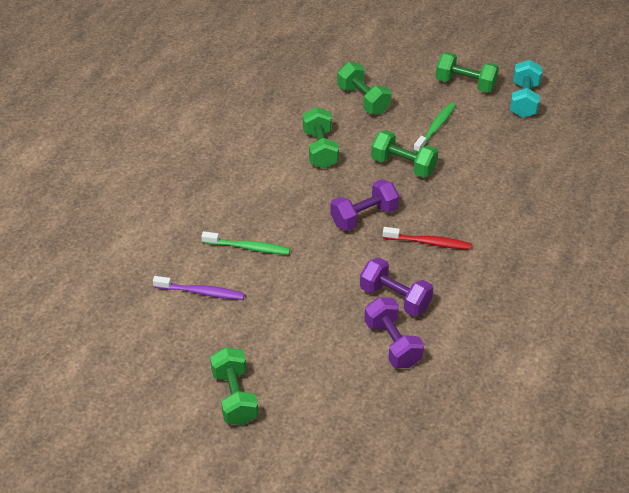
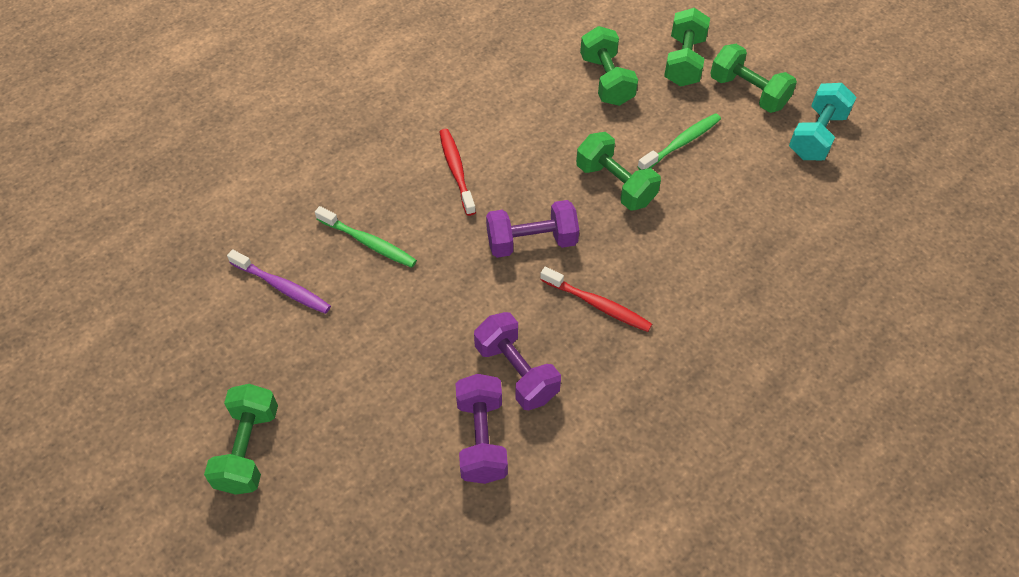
camera: 20 degrees right, 10 degrees up
green dumbbell [303,107,339,168] -> green dumbbell moved to [664,8,710,87]
none -> red toothbrush [440,129,476,216]

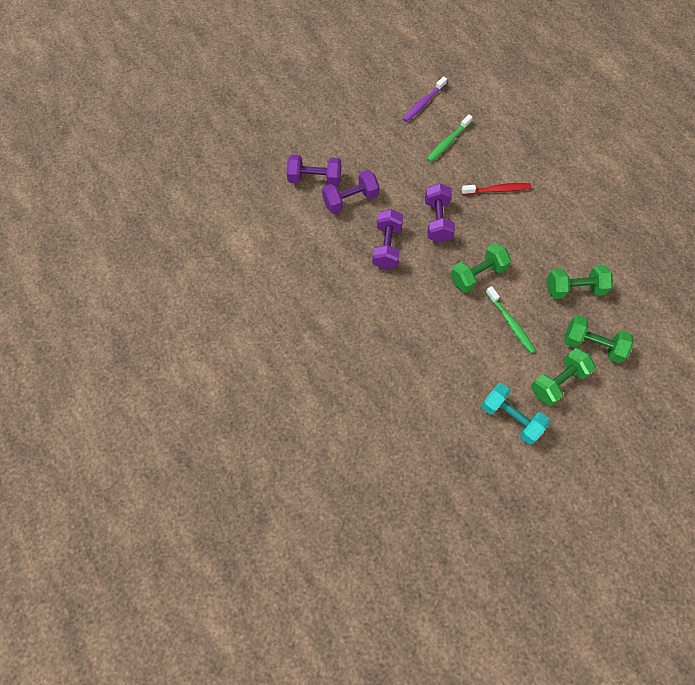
camera: 100 degrees right, 10 degrees up
green dumbbell [204,384,278,495] -> none
red toothbrush [540,267,652,332] -> purple dumbbell [372,209,403,269]

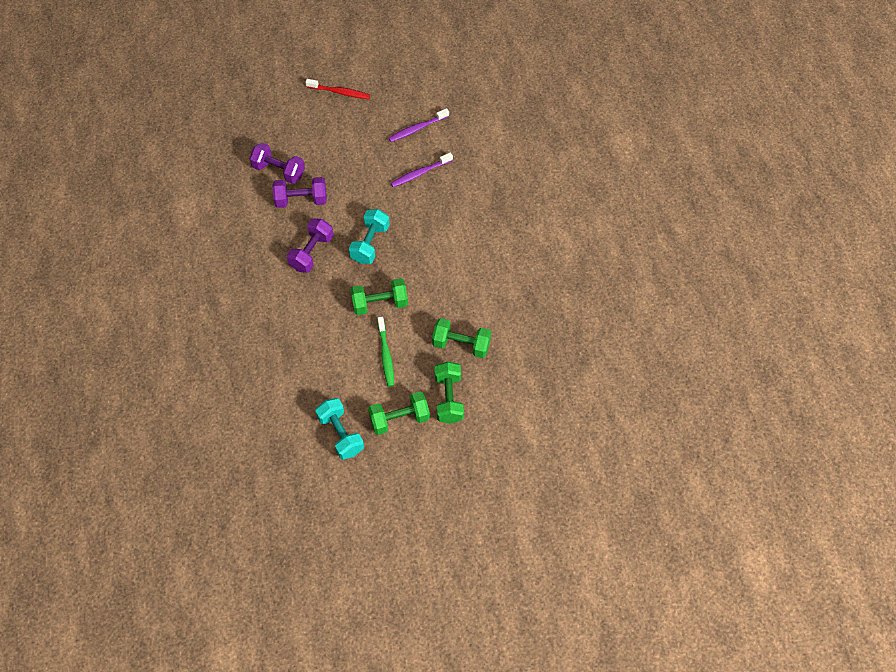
camera: 20 degrees right, 5 degrees down
purple dumbbell [425,183,455,243] -> turquoise dumbbell [349,209,390,264]
green toothbrush [427,114,473,162] -> purple toothbrush [391,153,453,187]
red toothbrush [461,183,532,195] -> red toothbrush moved to [305,79,370,99]
green dumbbell [564,316,634,363] -> green dumbbell turned 45 degrees clockwise [435,361,464,424]

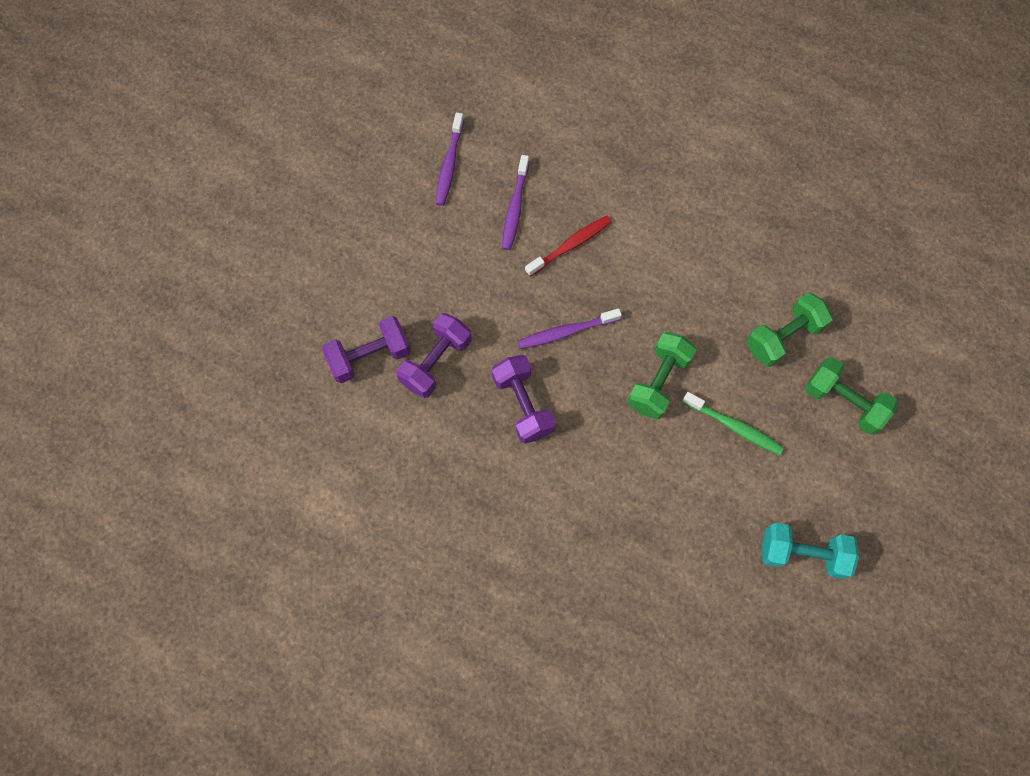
camera: 50 degrees left, 10 degrees up
red toothbrush [305,79,370,99] -> red toothbrush moved to [525,215,612,277]
turquoise dumbbell [349,209,390,264] -> purple toothbrush [518,308,622,349]
green dumbbell [368,392,430,435] -> none

